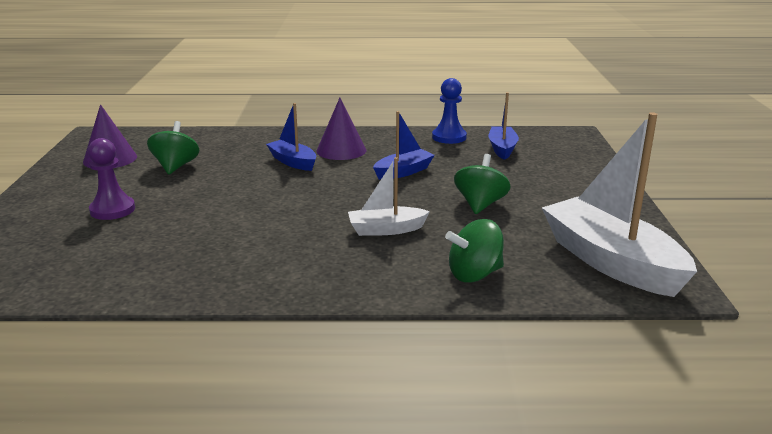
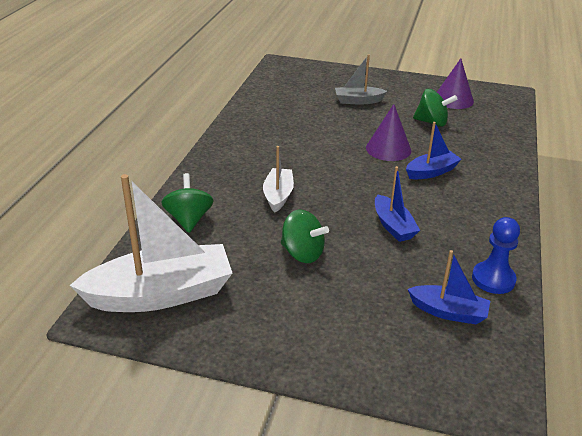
camera: 105 degrees right, 10 degrees up
purple pawn [88,138,135,220] -> grey boat [335,54,387,105]
purple cone [317,98,366,160] -> purple cone moved to [366,104,411,161]

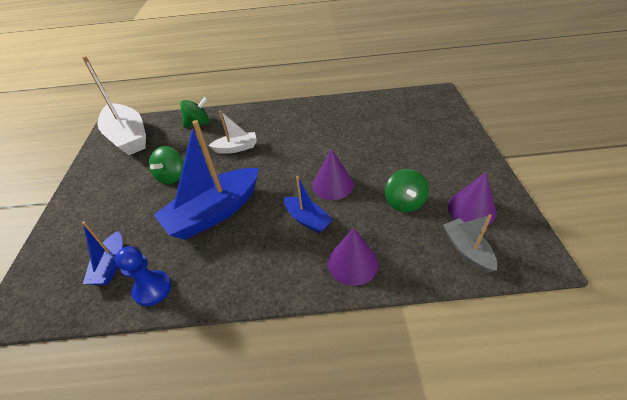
camera: 75 degrees right, 10 degrees up
grey boat [335,54,387,105] -> grey boat moved to [443,214,497,273]
blue boat [375,166,420,242] -> blue boat [154,120,259,240], size x1.93
none -> purple cone [327,228,379,286]

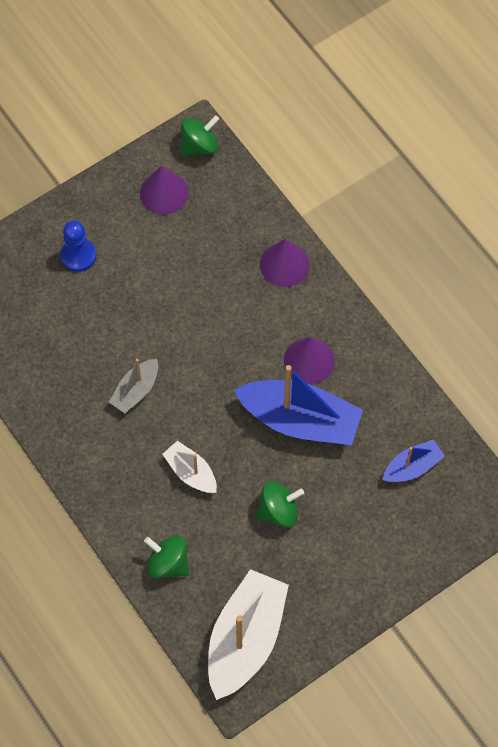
camera: 125 degrees left, 20 degrees up
blue pawn [115,246,171,306] -> blue pawn moved to [60,221,96,272]
blue boat [284,176,333,234] -> none
purple cone [312,149,354,200] -> purple cone moved to [284,337,335,384]
green spinning top [385,169,429,212] -> green spinning top moved to [181,115,219,156]
grey boat [443,214,497,273] -> grey boat moved to [109,359,158,413]

